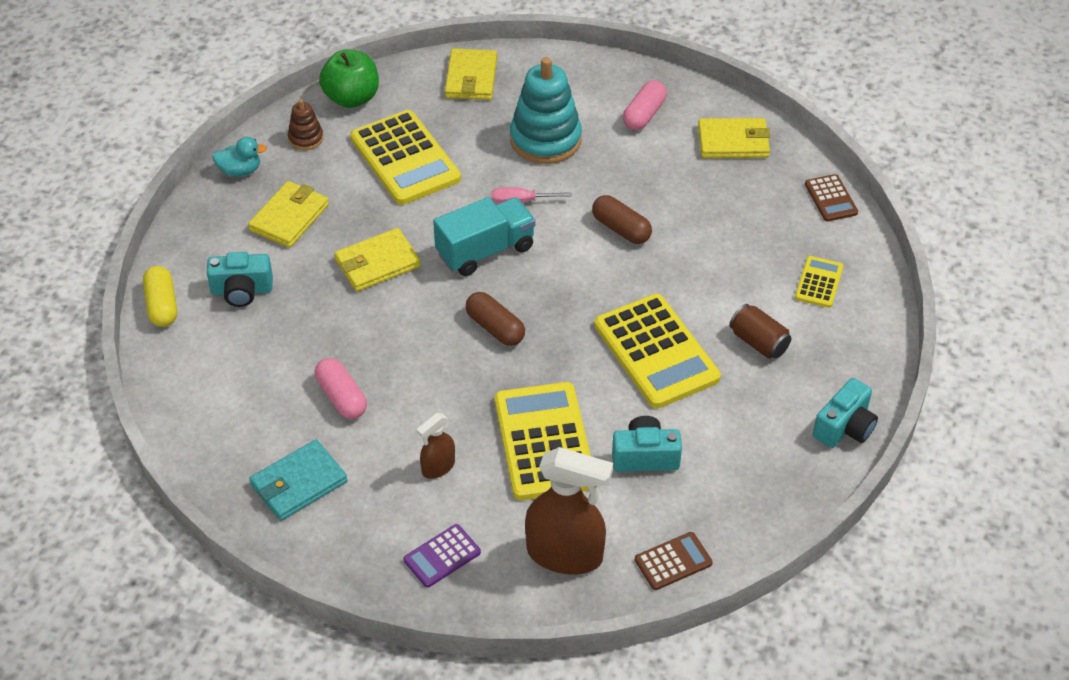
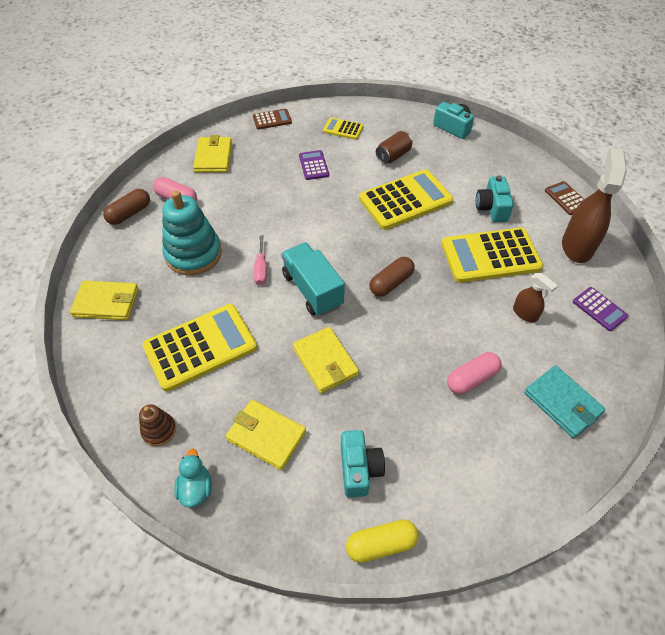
camera: 90 degrees left, 5 degrees up
green apple [319,50,379,108] -> none
brown capsule [592,195,652,244] -> brown capsule moved to [103,189,150,225]
none -> purple calculator [299,150,329,180]

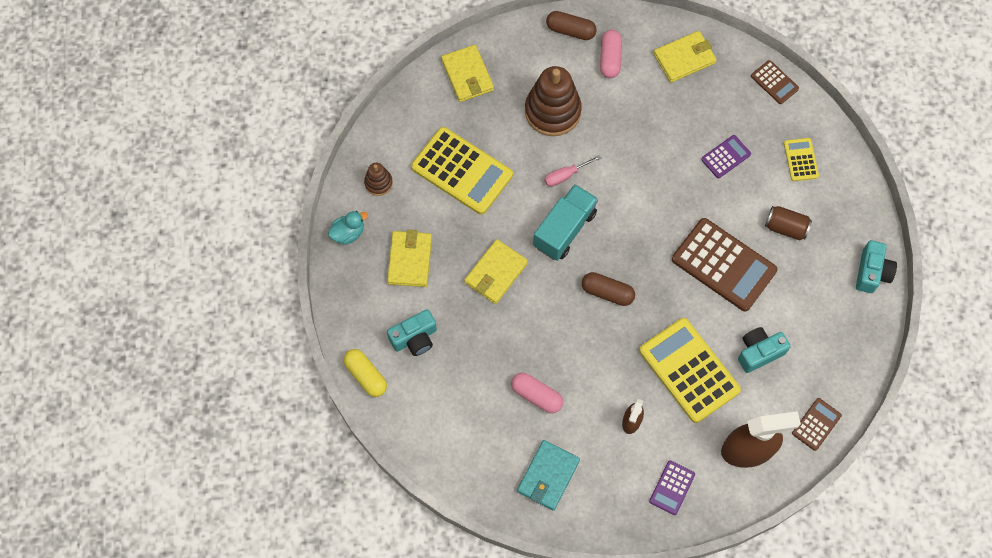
camera: 65 degrees right, 15 degrees up
turquoise stacking toy [162,190,222,275] -> brown stacking toy [525,66,582,136]
yellow calculator [359,169,453,230] -> brown calculator [672,218,777,311]

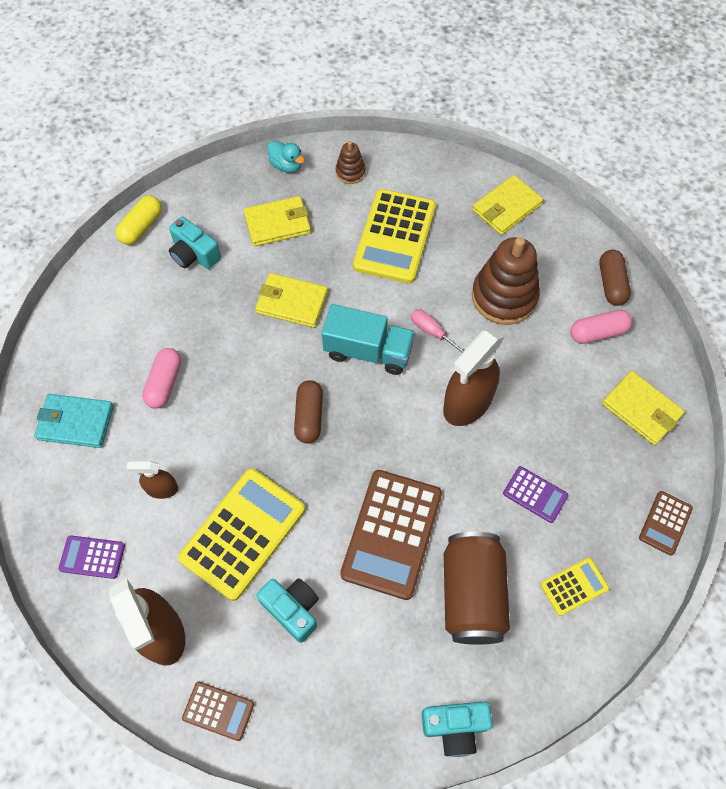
camera: 70 degrees right, 5 degrees down
brown can [765,206,812,241] -> brown can [444,532,510,645], size x1.79
none -> brown spray bottle [443,328,504,426]

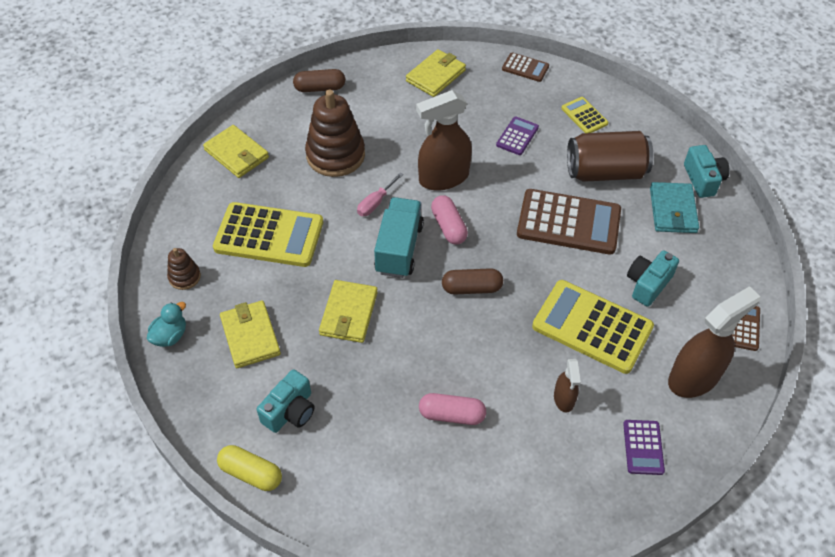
camera: 95 degrees left, 10 degrees down
turquoise wallet [34,394,114,448] -> turquoise wallet moved to [650,182,699,233]
brown spray bottle [443,328,504,426] -> brown spray bottle turned 120 degrees clockwise [416,90,472,191]
pink capsule [571,310,632,344] -> pink capsule moved to [431,195,468,245]

